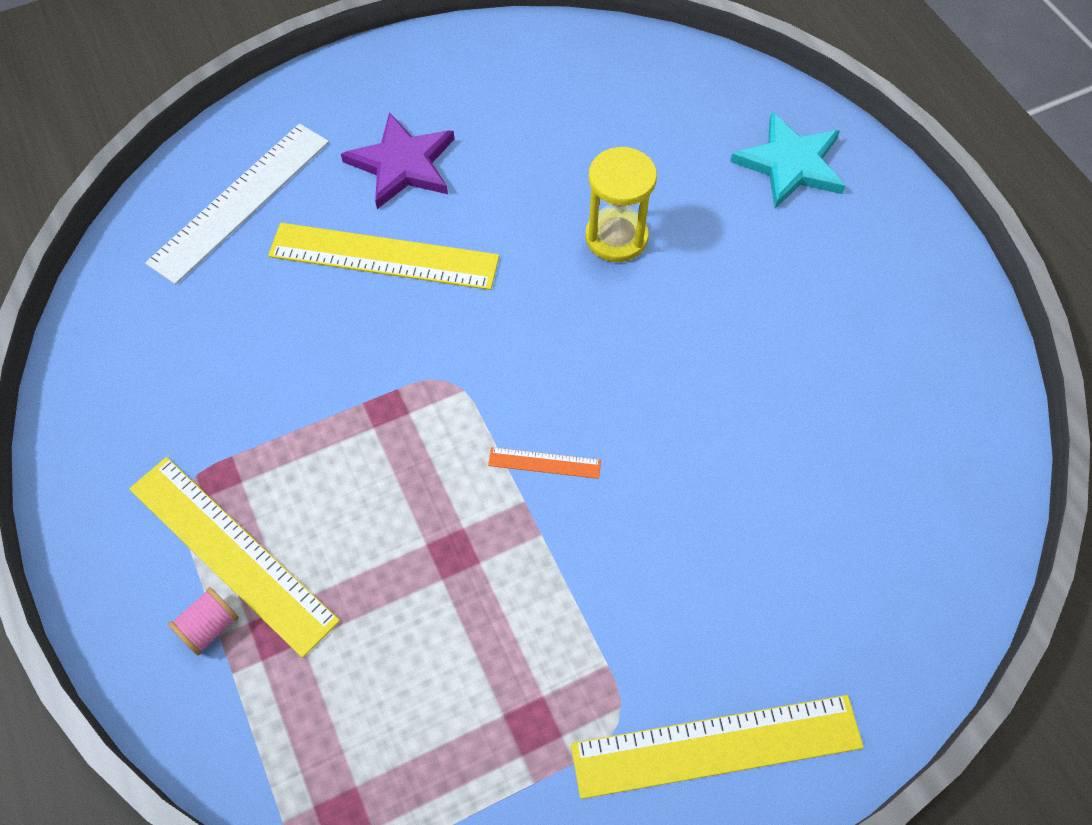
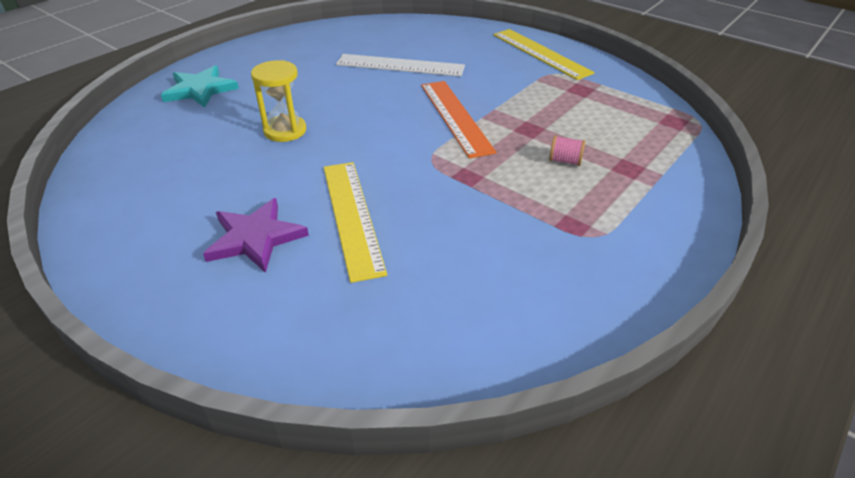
camera: 115 degrees left, 20 degrees down
yellow ruler [129,457,340,658] -> none
white ruler [145,124,329,285] -> white ruler moved to [336,54,465,77]
pink spool [168,587,239,655] -> pink spool moved to [549,135,586,166]
orange ruler [488,447,601,479] -> orange ruler [421,81,496,158], size x2.27

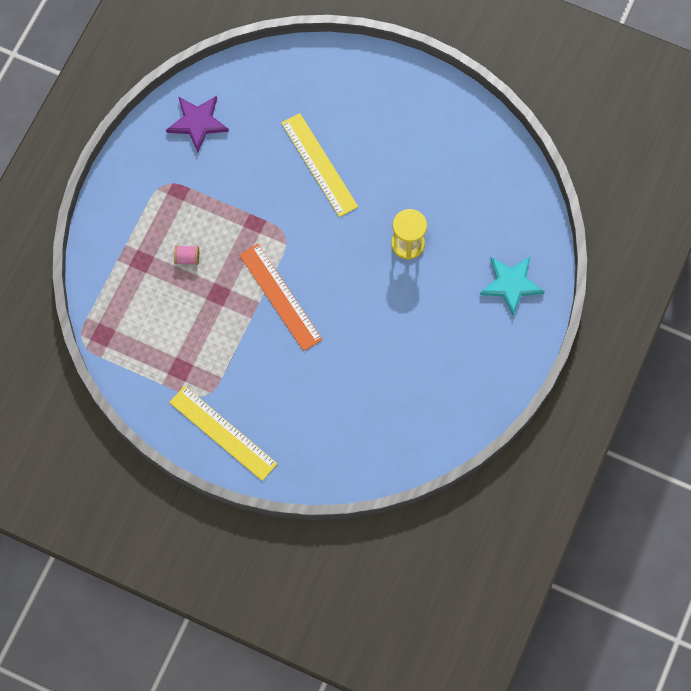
camera: 165 degrees right, 30 degrees up
purple star [203,198,309,273] -> purple star moved to [166,96,229,153]
white ruler [336,54,465,77] -> none

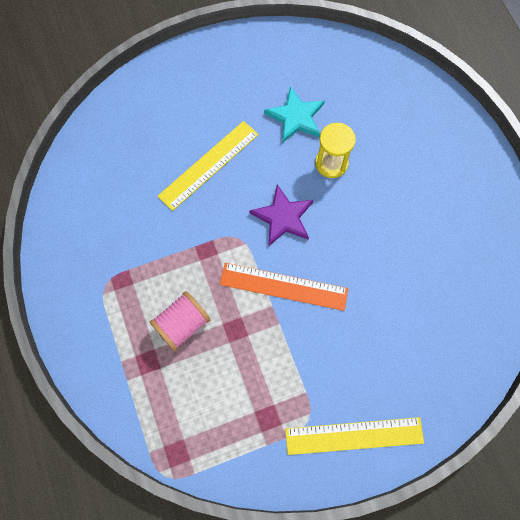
camera: 45 degrees left, 0 degrees up
purple star [166,96,229,153] -> purple star moved to [249,184,313,247]
pink spool [174,245,199,265] -> pink spool [150,291,210,351], size x1.88
yellow ruler [281,113,358,217] -> yellow ruler turned 60 degrees counterclockwise [158,121,259,211]
turquoise star [480,257,545,316] -> turquoise star moved to [264,86,325,143]

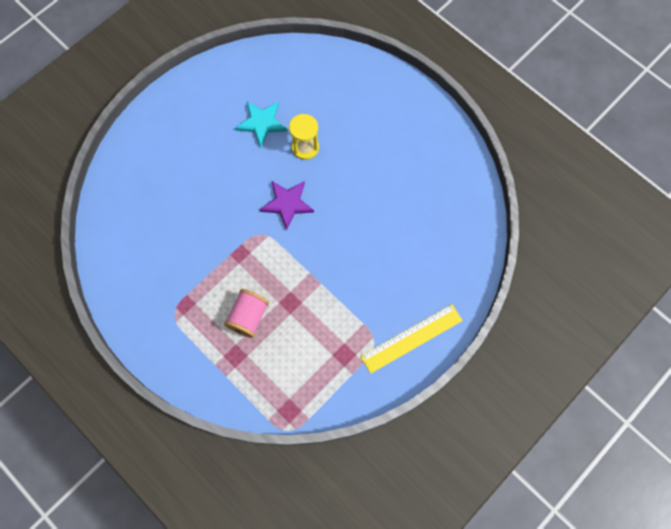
camera: 25 degrees left, 0 degrees up
yellow ruler [158,121,259,211] -> none
orange ruler [220,263,348,311] -> none

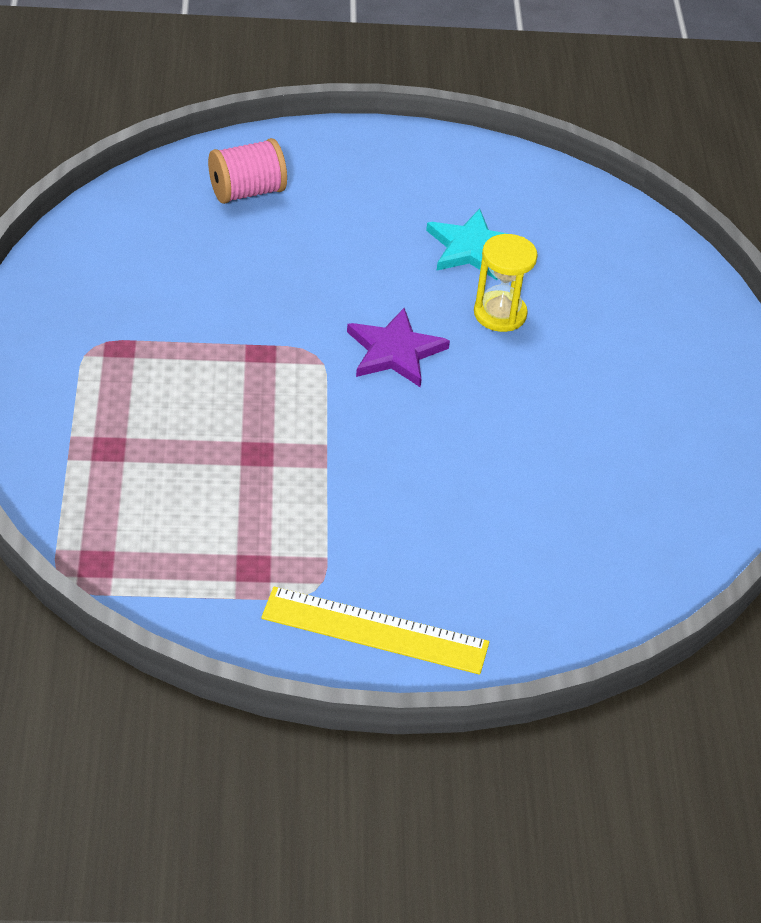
camera: 40 degrees right, 25 degrees down
pink spool [224,289,269,338] -> pink spool moved to [208,138,287,204]

